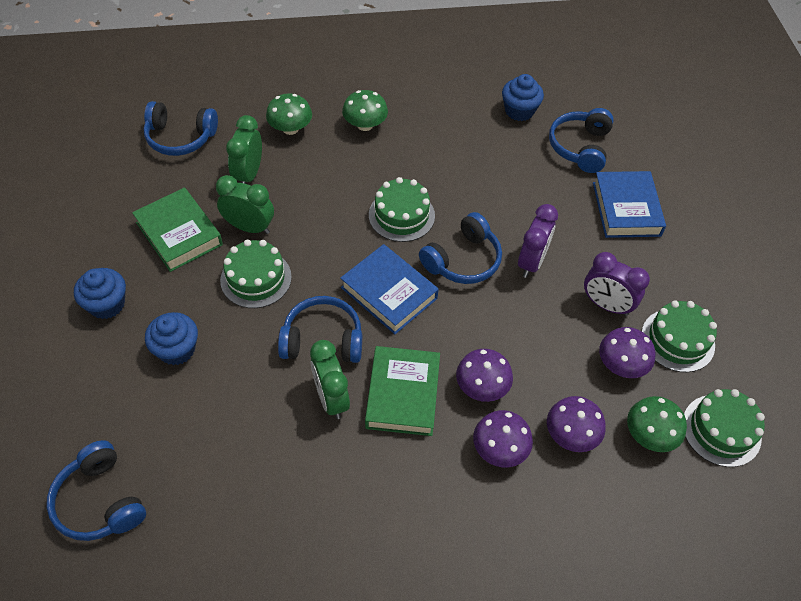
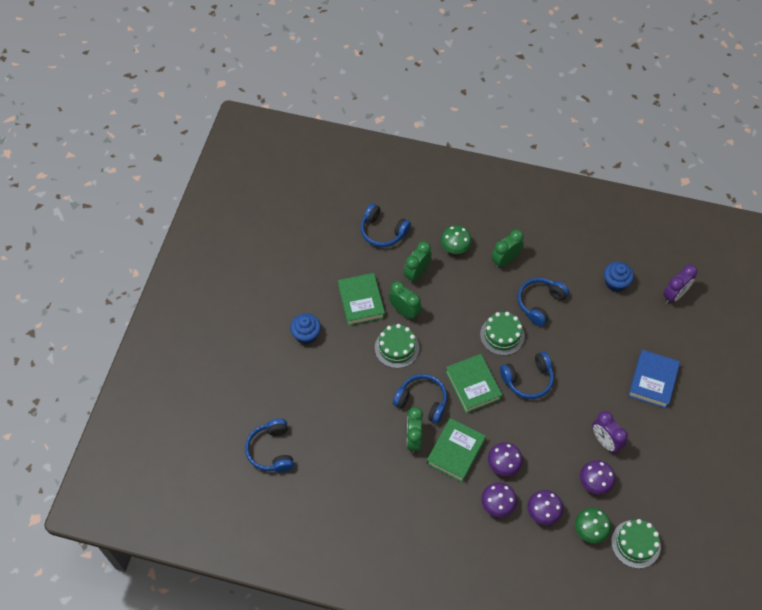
camera: 25 degrees right, 5 degrees up
blue cupcake [145,312,198,365] -> none
blue book [340,244,439,334] -> green book [445,354,502,413]
green mushroom [342,90,388,131] -> green clock [491,229,524,268]
purple clock [518,204,558,278] -> purple clock moved to [663,264,697,304]
blue headphones [549,108,614,173] -> blue headphones moved to [518,278,569,326]
green cake [642,300,717,372] -> none

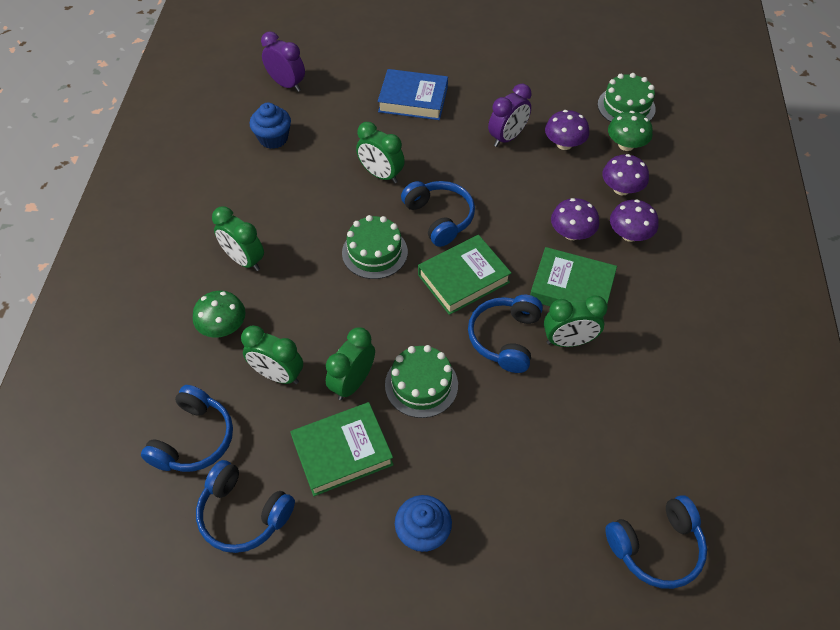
camera: 100 degrees left, 5 degrees down
blue headphones [518,278,569,326] -> blue headphones moved to [196,460,295,553]
none -> green clock [356,122,405,183]

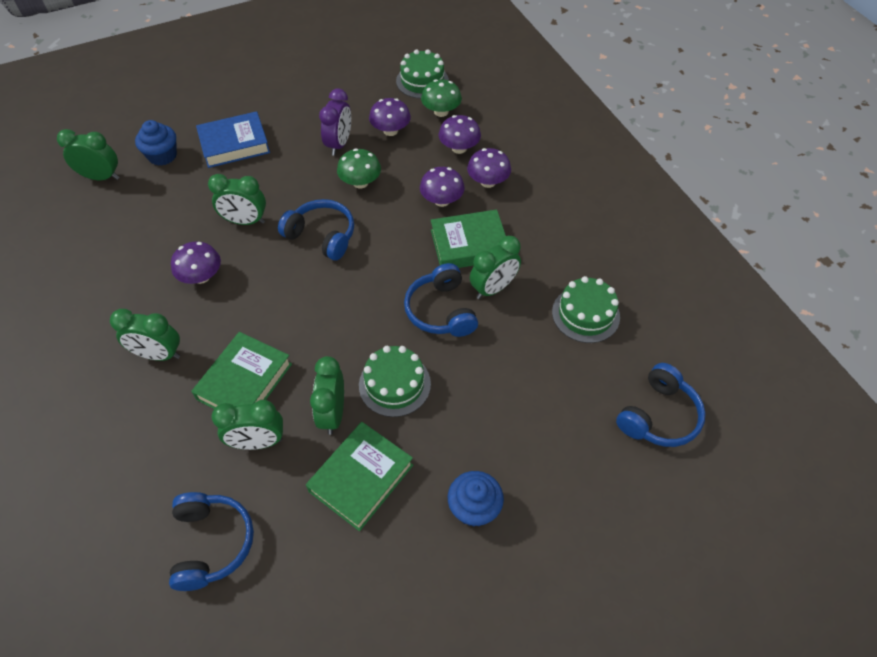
camera: 30 degrees left, 0 degrees up
green mushroom [193,291,246,338] -> green mushroom moved to [337,148,381,188]
blue headphones [196,460,295,553] -> none
blue cupcake [249,103,291,149] -> blue cupcake moved to [135,120,177,166]
purple clock [261,32,305,92] -> green clock [57,129,119,180]
green cake [342,215,408,279] -> green cake moved to [552,276,620,343]
green book [418,235,511,315] -> green book moved to [191,332,292,409]
none -> purple mushroom [171,241,221,284]

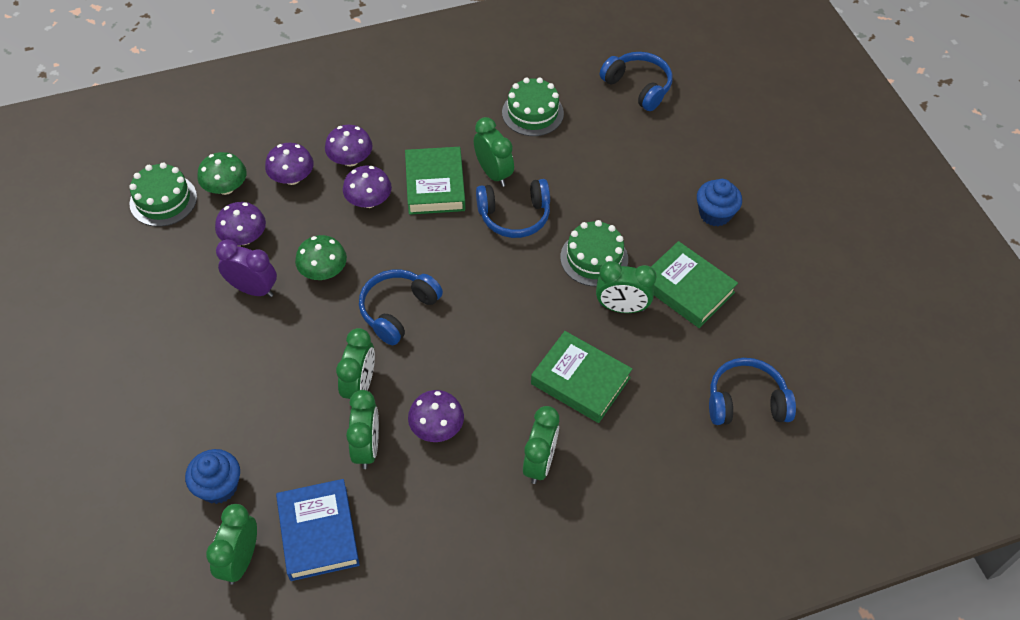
camera: 85 degrees left, 0 degrees up
blue book [196,111,270,168] -> blue book moved to [276,479,360,581]
green clock [212,400,283,450] -> green clock moved to [346,390,379,469]

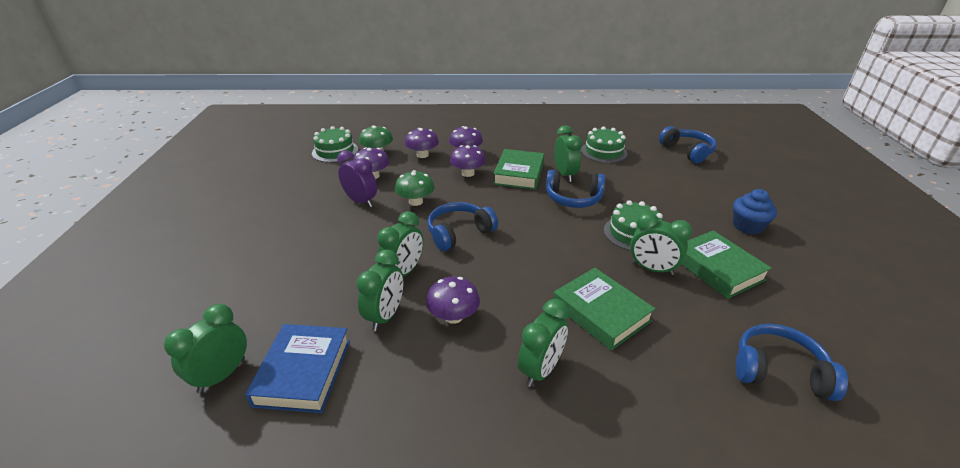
camera: 20 degrees right, 20 degrees down
blue cupcake [185,449,240,504] -> none

